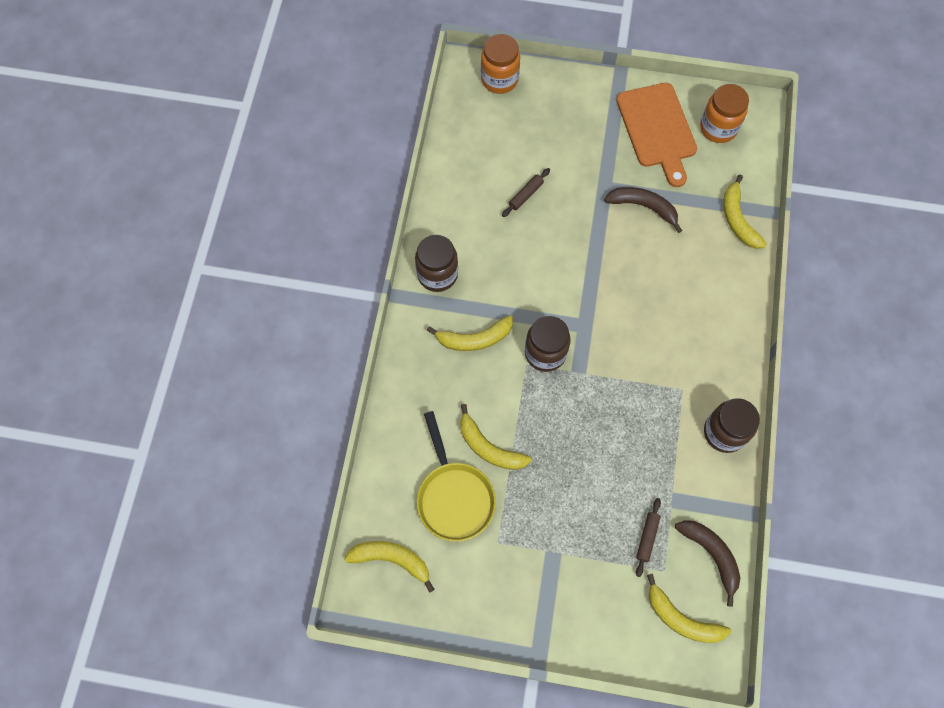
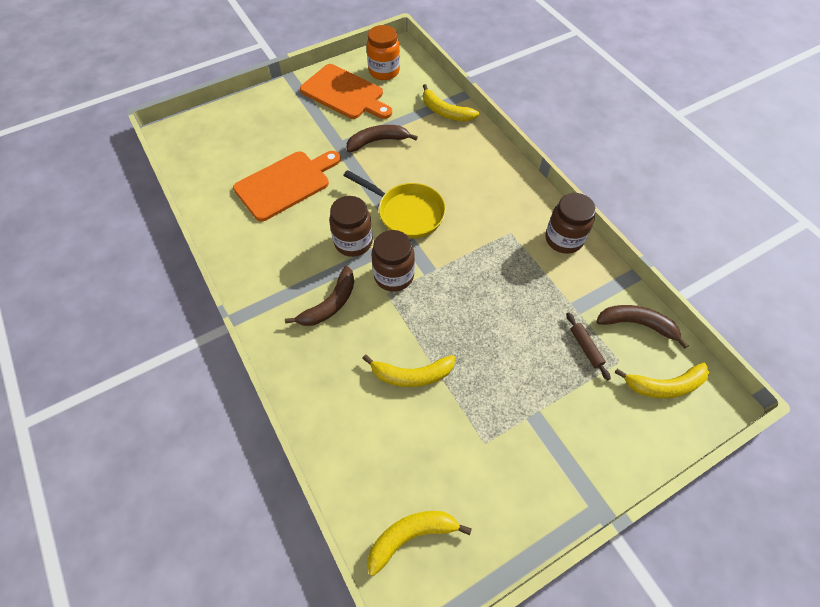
camera: 40 degrees left, 10 degrees down
brown jar [415,235,458,292] -> brown jar moved to [329,196,373,257]
yellow pan [417,411,496,542] -> yellow pan moved to [343,170,446,239]
yellow banana [426,315,513,351] -> brown banana [285,266,354,326]
orange jar [481,34,520,94] -> none
brown rolling pin [502,168,550,217] -> orange cutting board [233,151,341,222]

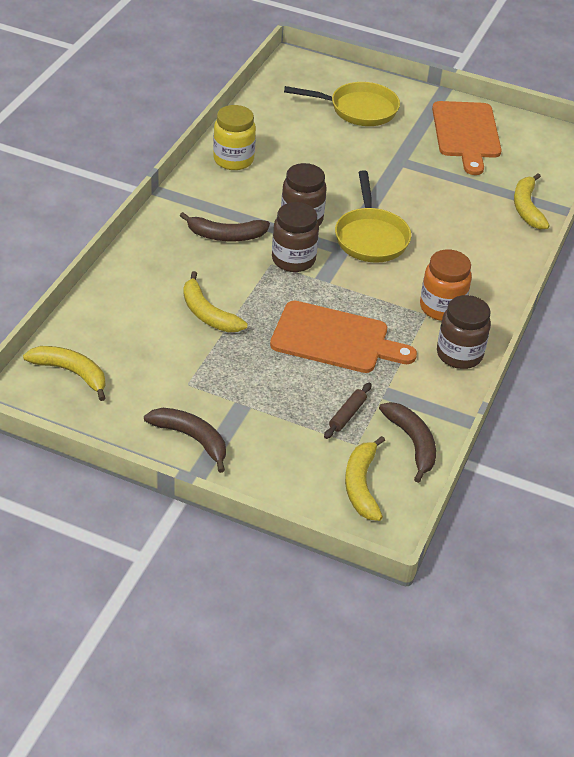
camera: 50 degrees right, 15 degrees down
orange cutting board [233,151,341,222] -> orange cutting board moved to [270,301,417,373]
brown banana [347,125,418,152] -> brown banana moved to [144,408,226,473]
orange jar [367,25,400,80] -> orange jar moved to [420,249,472,321]
yellow banana [614,362,709,399] -> yellow banana turned 45 degrees clockwise [345,436,385,521]
none -> yellow jar [213,105,256,170]
none -> yellow pan [284,82,400,126]

